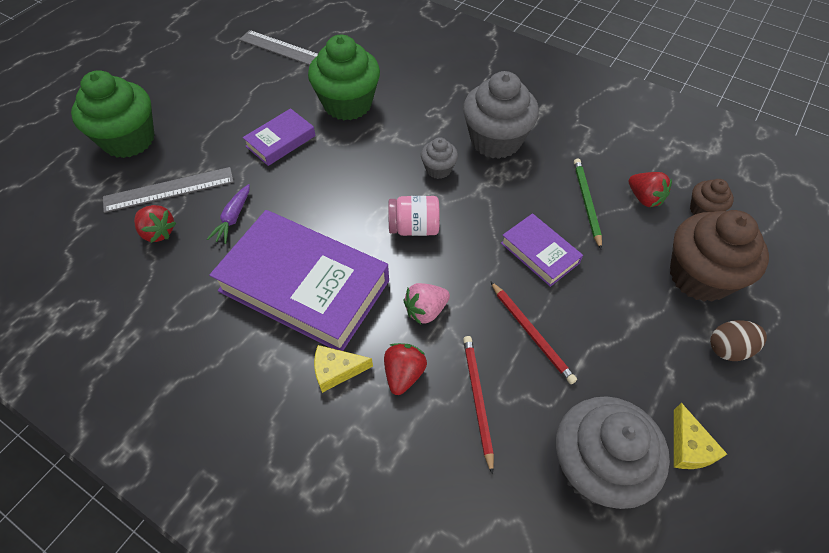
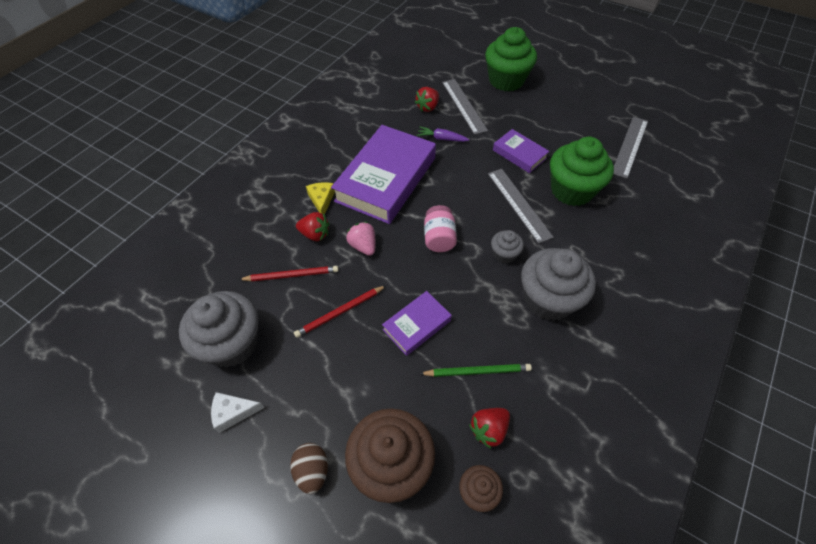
camera: 90 degrees right, 0 degrees up
yellow cheese [674,403,727,469] -> white cheese [211,392,264,433]
none -> grey ruler [488,169,554,244]

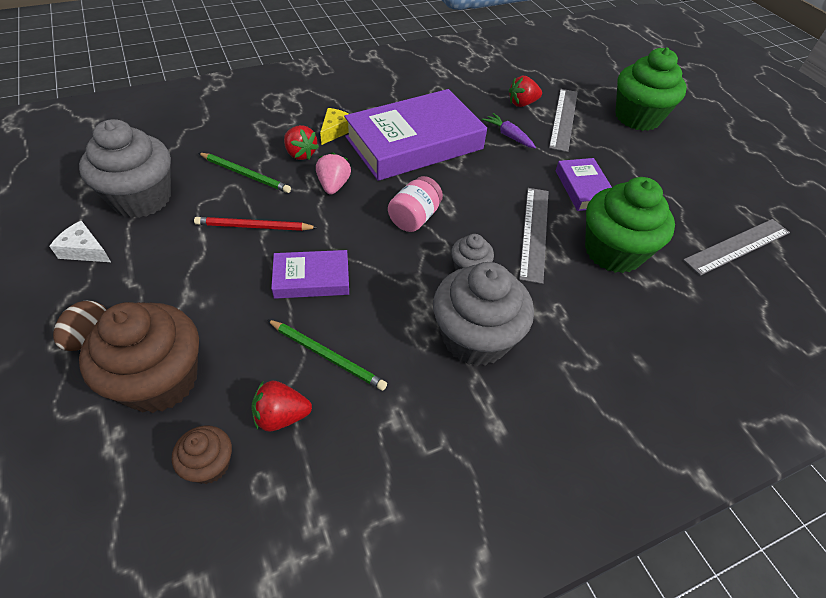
camera: 30 degrees right, 5 degrees down
red pencil [238,266,339,281] -> green pencil [199,153,291,193]

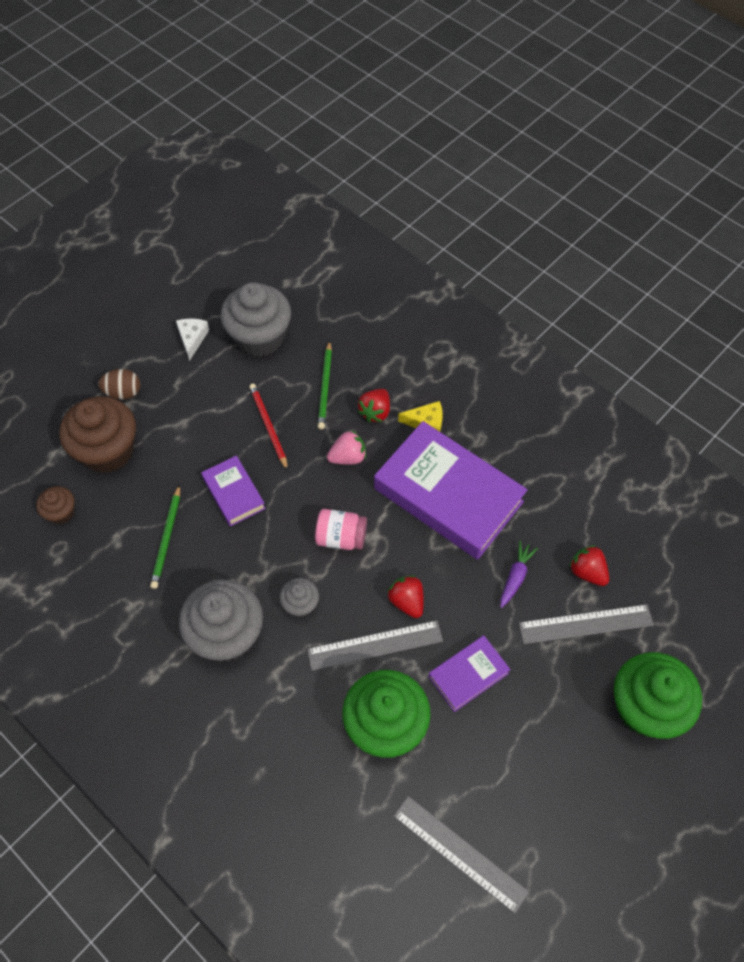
camera: 70 degrees right, 10 degrees up
red strawberry [251,380,312,431] -> red strawberry moved to [387,575,424,618]

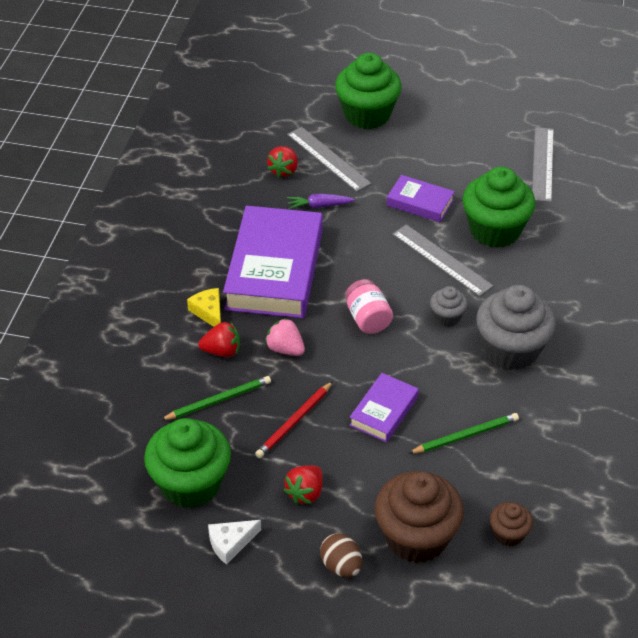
camera: 120 degrees left, 15 degrees down
grey cupcake [220,282,291,357] -> green cupcake [144,418,231,508]
red strawberry [387,575,424,618] -> red strawberry moved to [284,465,323,504]

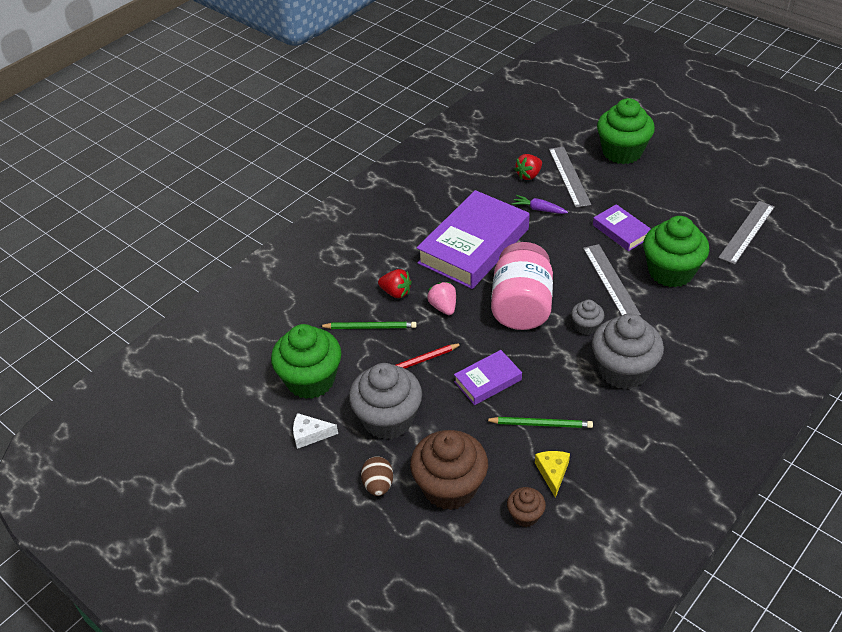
camera: 30 degrees right, 0 degrees up
yellow cheese [187,288,221,327] -> yellow cheese moved to [535,451,570,498]
red strawberry [284,465,323,504] -> grey cupcake [349,363,422,440]
pink jar [345,279,393,334] -> pink jar [491,242,553,330], size x1.86

